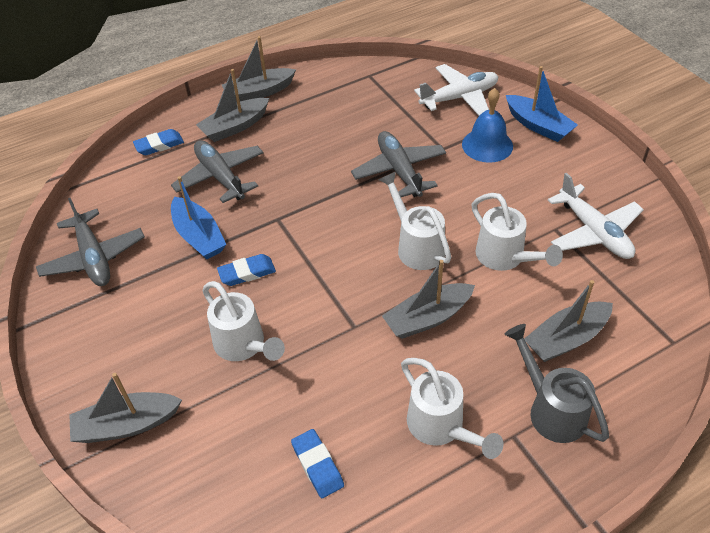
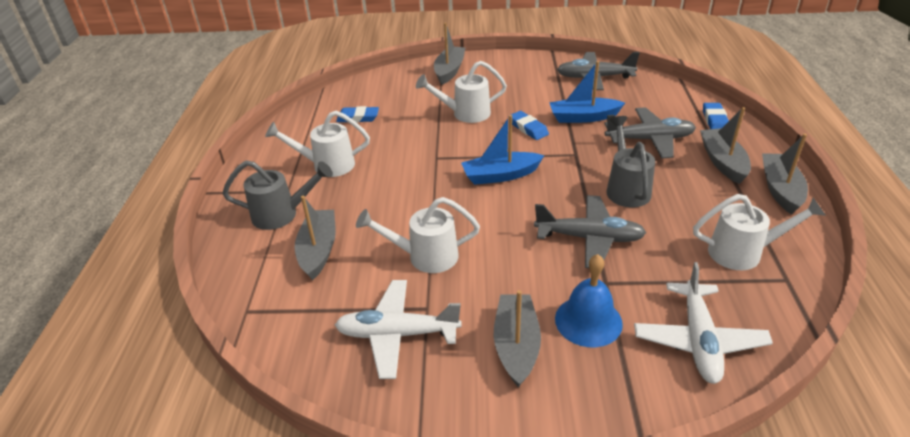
camera: 120 degrees right, 10 degrees down
blue eraser [217,254,276,286] -> blue eraser turned 45 degrees counterclockwise [511,111,549,140]
white watering can [379,172,451,270] -> white watering can moved to [693,194,826,270]
grey boat [382,260,475,339] -> grey boat moved to [493,290,541,388]
blue boat [506,66,578,142] -> blue boat moved to [461,115,545,185]
none -> grey watering can [606,116,655,207]

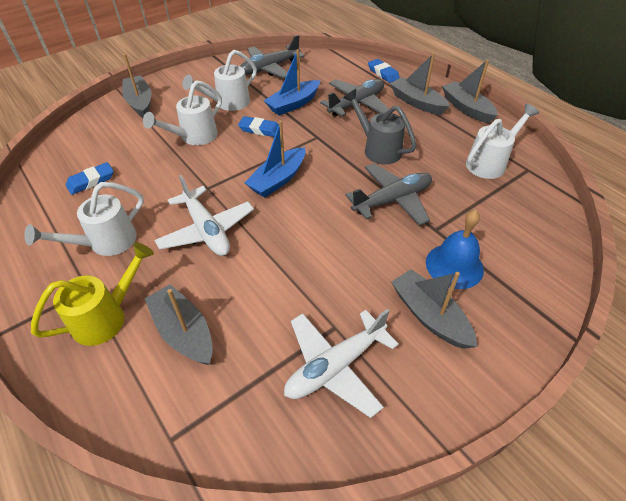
camera: 40 degrees left, 10 degrees up
grey watering can [222,160,333,230] -> yellow watering can [31,242,154,346]
white watering can [356,197,480,273] -> white watering can moved to [182,50,257,111]
white plane [634,262,773,384] -> white plane moved to [155,175,254,256]

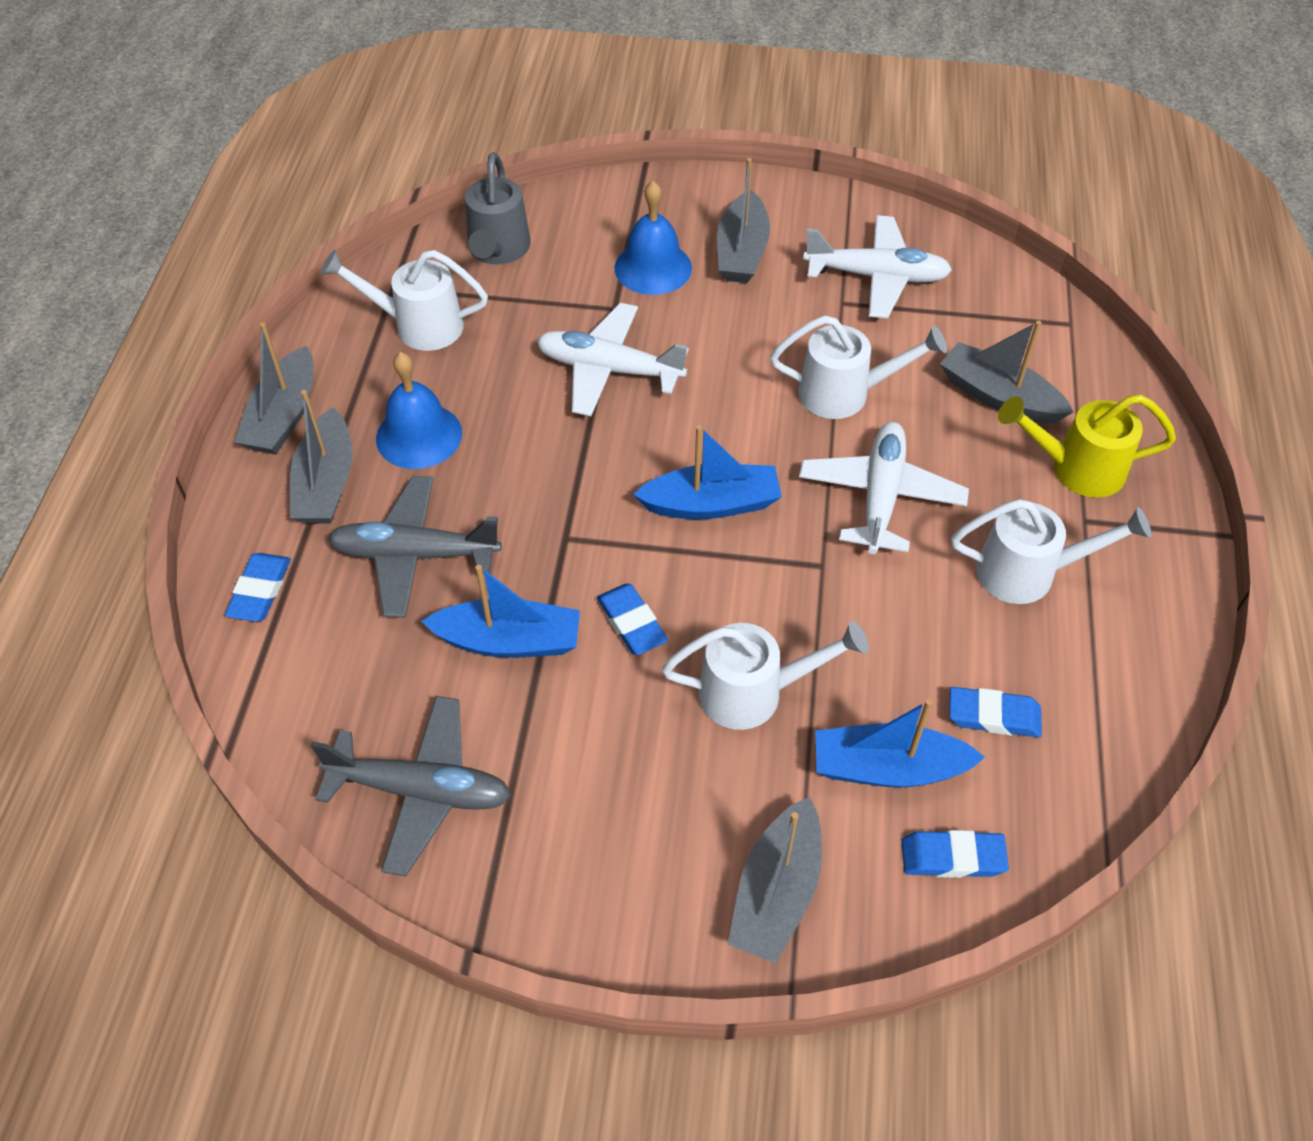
camera: 135 degrees left, 5 degrees up
grey boat [145,284,213,365] -> grey boat turned 120 degrees clockwise [940,321,1073,424]
white watering can [182,50,257,111] -> white watering can moved to [770,315,947,419]
grey watering can [343,89,416,164] -> grey watering can moved to [465,152,531,264]
grey plane [345,163,432,226] -> white plane [537,303,689,416]
none -> blue bell [376,352,462,469]
none -> blue boat [815,699,985,787]
none -> blue eraser [902,830,1009,878]

